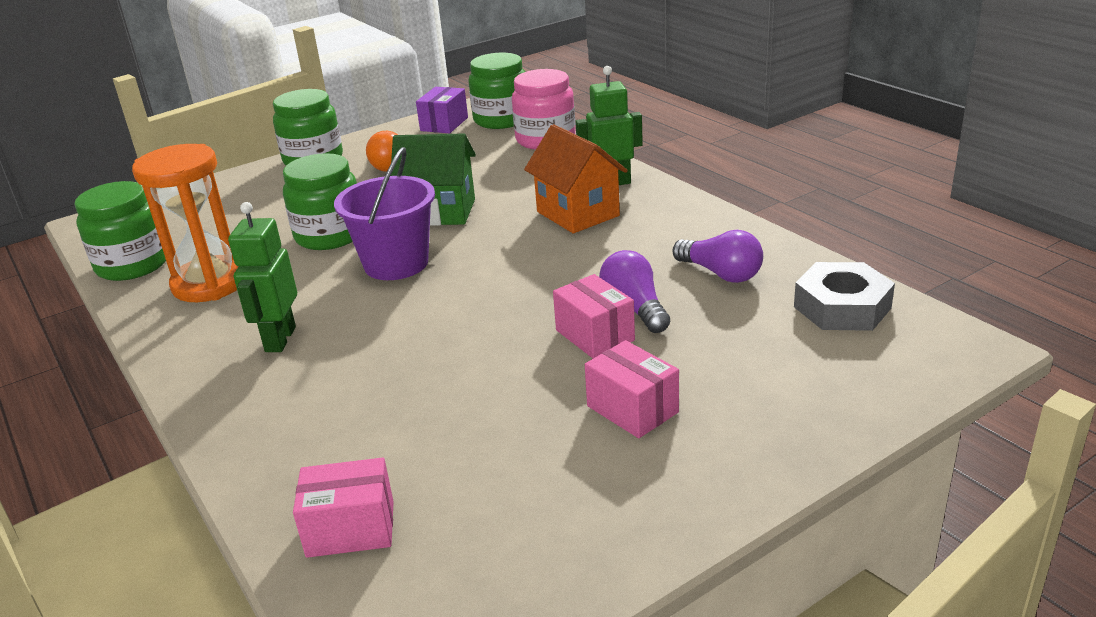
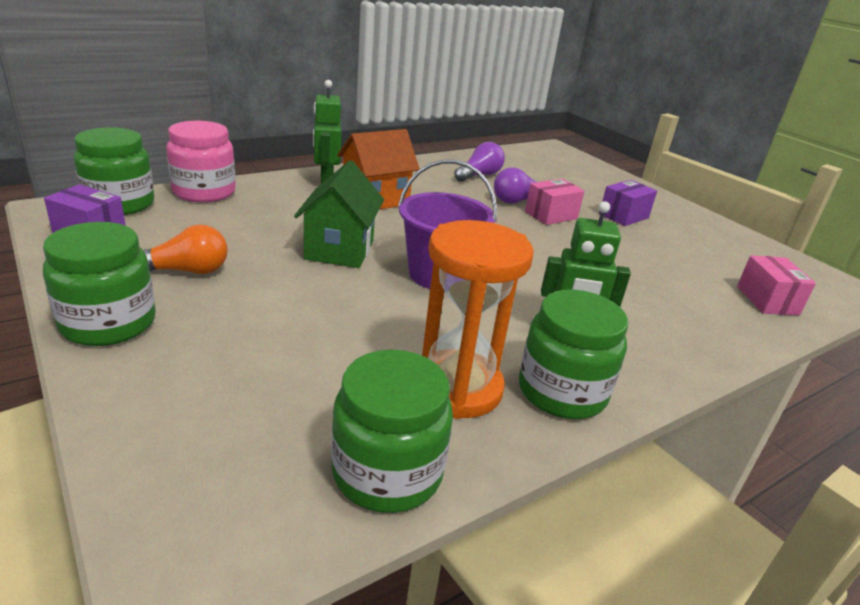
camera: 95 degrees left, 0 degrees up
green jar [283,153,357,250] -> green jar moved to [519,290,628,419]
pink box [585,340,679,438] -> purple box [599,180,657,226]
grey nut [794,262,895,331] -> none

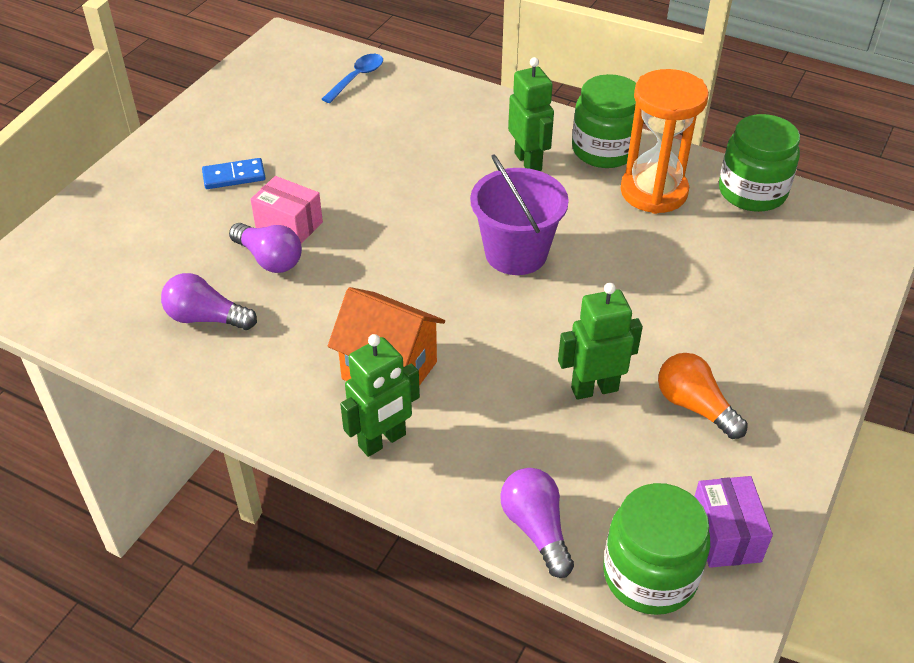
camera: 115 degrees left, 15 degrees up
green jar [43,222,156,346] -> none
pink jar [166,121,236,203] -> purple light bulb [500,468,574,578]
green house [294,160,384,268] -> none
purple box [599,180,657,226] -> blue domino [202,158,265,189]
pink box [737,255,816,315] -> blue spoon [322,54,383,103]
none -> green robot [558,283,643,400]

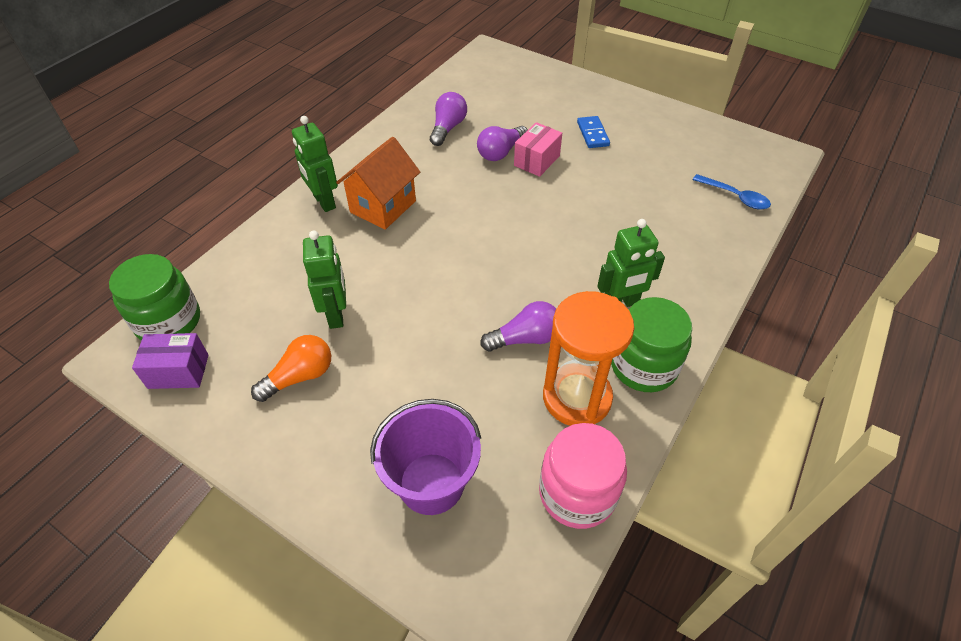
camera: 95 degrees right, 5 degrees up
purple bucket [470,154,569,275] -> purple bucket moved to [370,399,481,515]
purple light bulb [500,468,574,578] -> purple light bulb moved to [480,301,556,352]
green jar [719,114,800,212] -> pink jar [539,423,627,529]

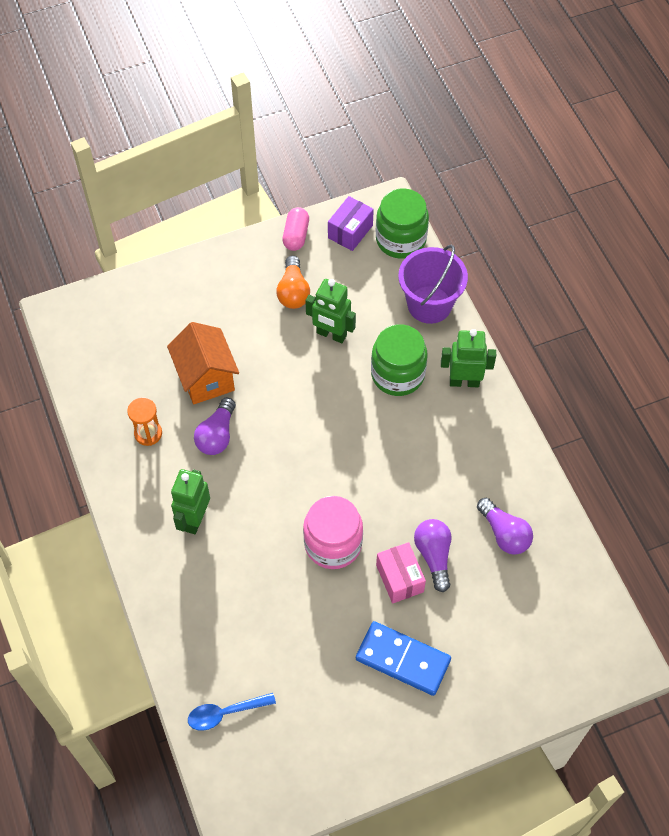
camera: 125 degrees right, 10 degrees up
orange house [336,137,420,230] -> orange house moved to [167,322,239,404]
purple bucket [370,399,481,515] -> purple bucket moved to [398,245,468,324]
pink jar [539,423,627,529] -> pink jar moved to [303,496,363,569]
orange hourglass [543,291,634,426] -> orange hourglass [127,397,162,446], size x0.52
blue domino [577,116,610,148] -> blue domino [356,621,451,696], size x1.63
green jar [611,297,692,392] -> green jar moved to [371,324,428,396]
none -> pink capsule [282,207,309,251]

